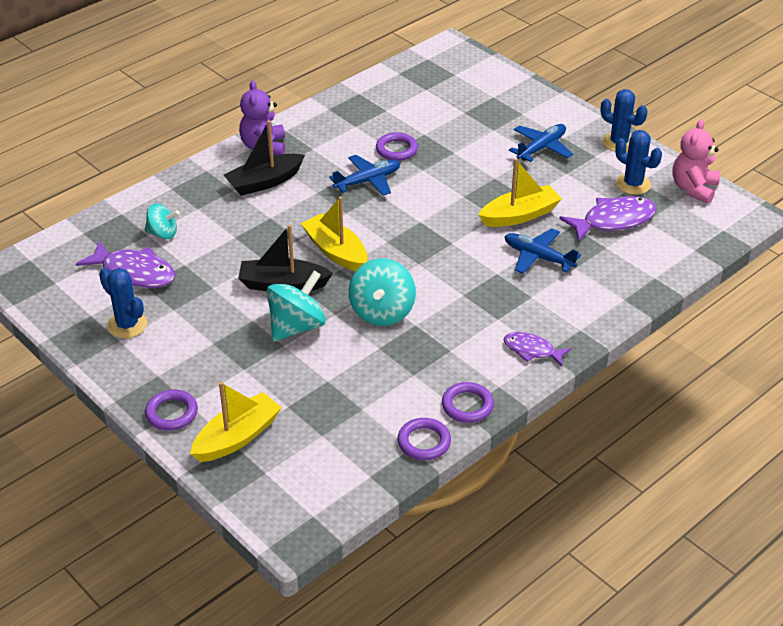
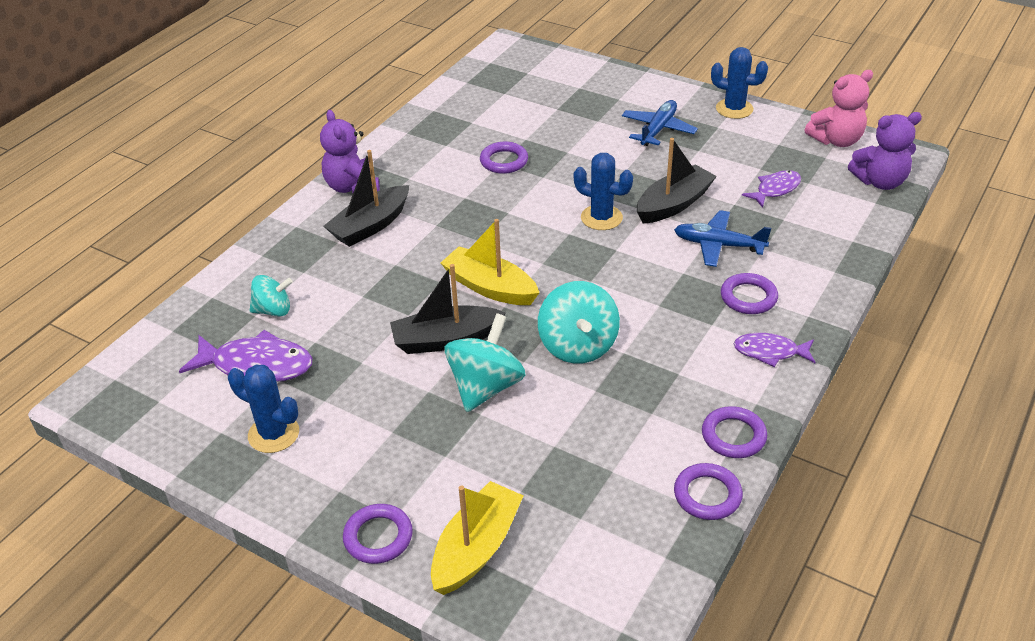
camera: 15 degrees left, 0 degrees up
blue plane [329,155,400,196] -> none
yellow boat [479,158,562,227] -> black boat [637,138,717,223]
purple fish [559,196,657,242] -> purple fish [742,170,801,208], size x0.61
blue cactus [615,130,662,195] -> blue cactus moved to [574,153,633,230]
pink teddy bear [672,119,720,204] -> pink teddy bear turned 120 degrees counterclockwise [805,70,873,147]
none -> purple ring [721,273,778,314]
none -> purple teddy bear [848,112,922,190]

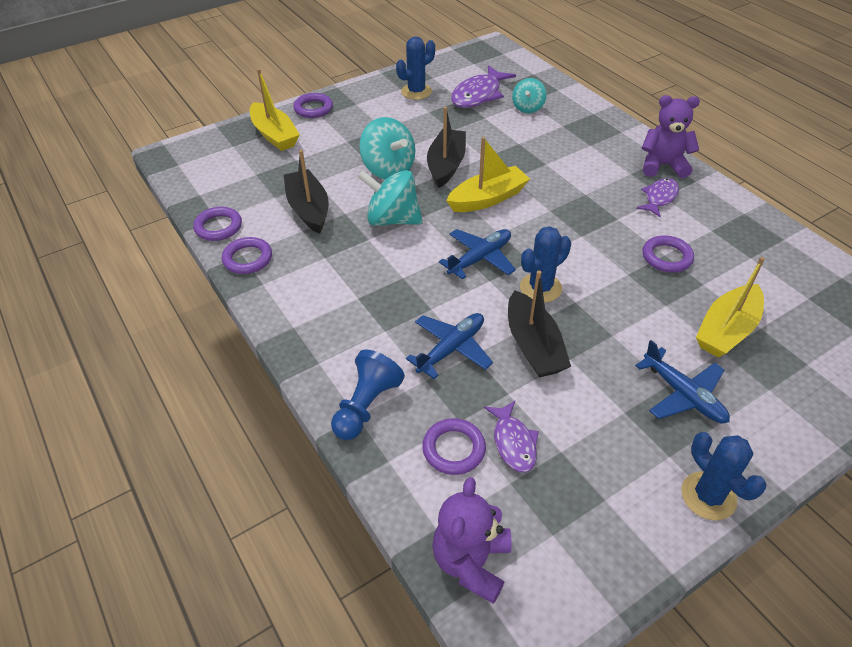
camera: 115 degrees right, 5 degrees up
black boat [324,150,409,247] -> black boat moved to [284,150,328,234]
blue cactus [711,47,768,119] -> blue cactus turned 75 degrees counterclockwise [681,432,767,520]
purple ring [721,273,778,314] -> purple ring moved to [422,418,486,475]
purple fish [734,333,816,367] -> purple fish moved to [636,178,679,217]
pink teddy bear [805,70,873,147] -> none
none -> blue pawn [331,350,405,440]
none -> blue plane [439,229,516,280]
none -> yellow boat [696,257,765,358]

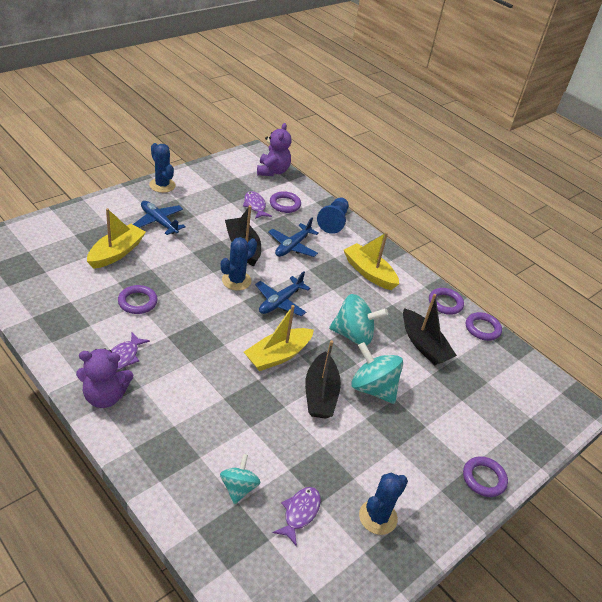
camera: 165 degrees right, 5 degrees down
yellow boat [250,69,300,151] -> yellow boat moved to [344,232,399,290]
purple fish [451,65,516,108] -> purple fish [273,487,321,546], size x0.61

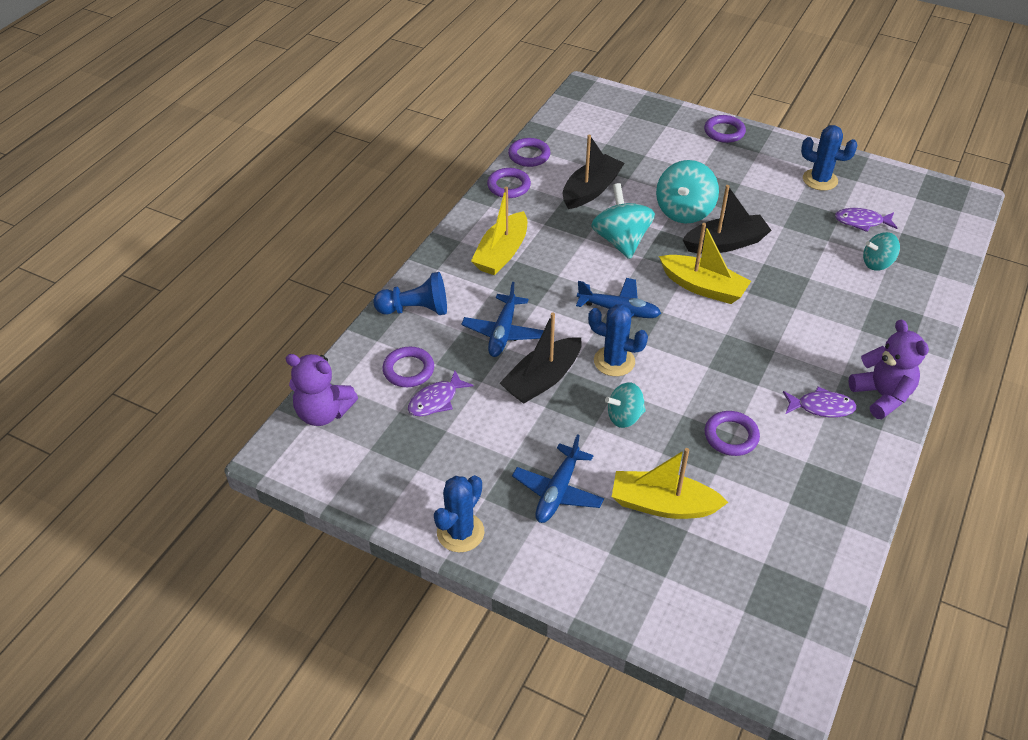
camera: 105 degrees left, 5 degrees up
purple teddy bear [257,123,291,176] -> purple teddy bear turned 150 degrees counterclockwise [285,354,358,426]
blue plane [268,218,319,257] -> blue plane turned 90 degrees clockwise [461,282,544,357]
none -> turquoise spinning top [605,382,646,428]

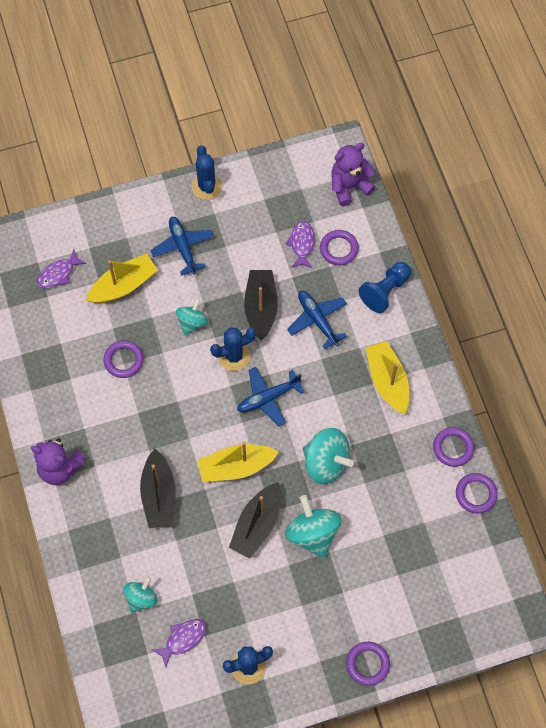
camera: 135 degrees right, 20 degrees up
black boat [563,135,625,209] -> black boat moved to [140,449,176,528]
purple fish [783,387,857,417] -> purple fish moved to [37,250,87,289]

